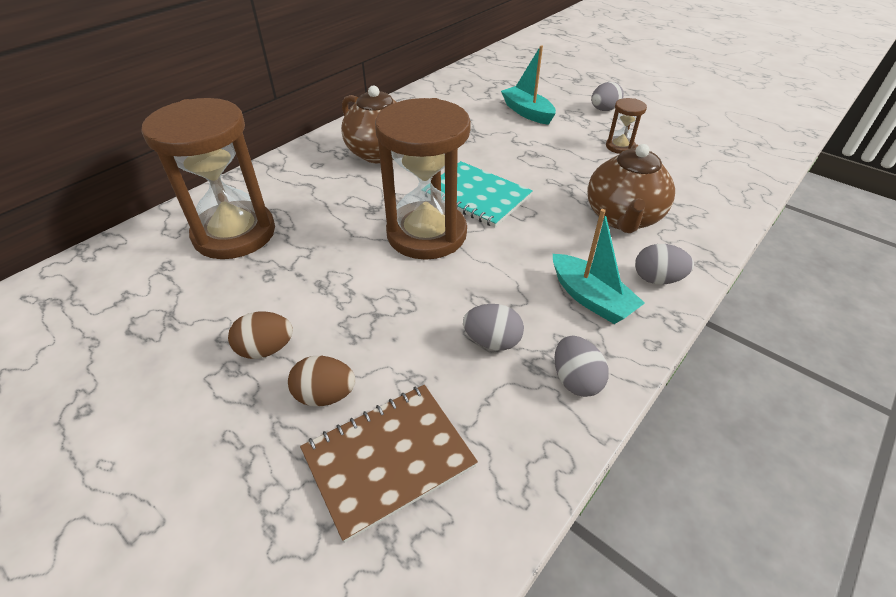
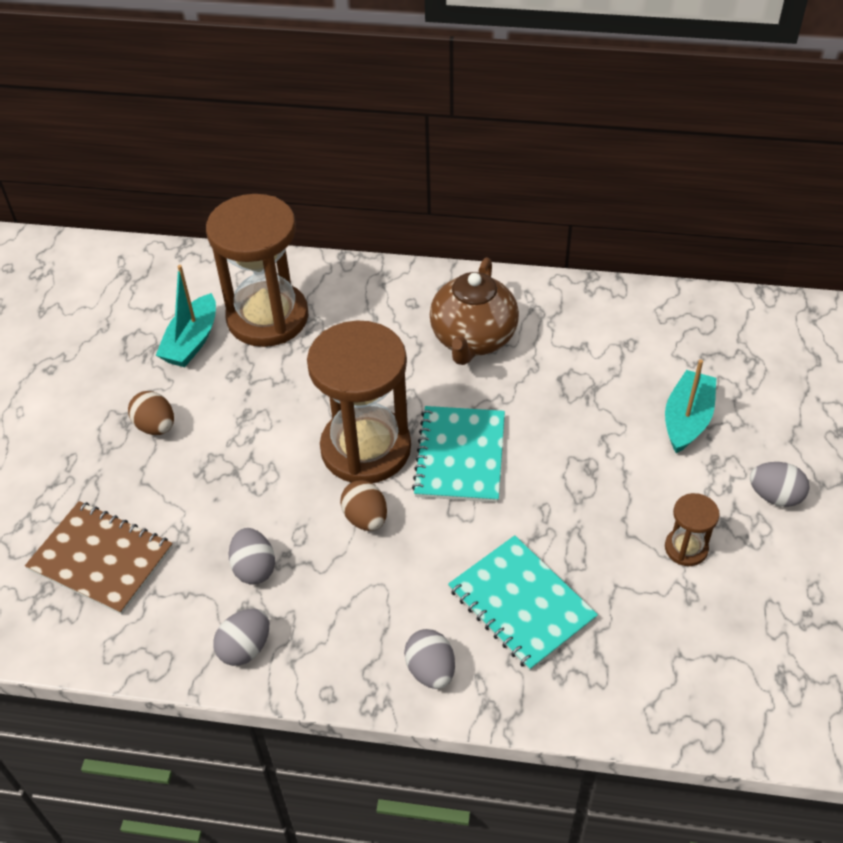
camera: 60 degrees right, 5 degrees up
brown egg [288,356,356,406] -> brown egg moved to [340,480,387,531]
turquoise boat [553,209,645,324] -> turquoise boat moved to [156,265,216,367]
brown teapot [587,144,675,233] -> turquoise notebook [448,535,598,671]

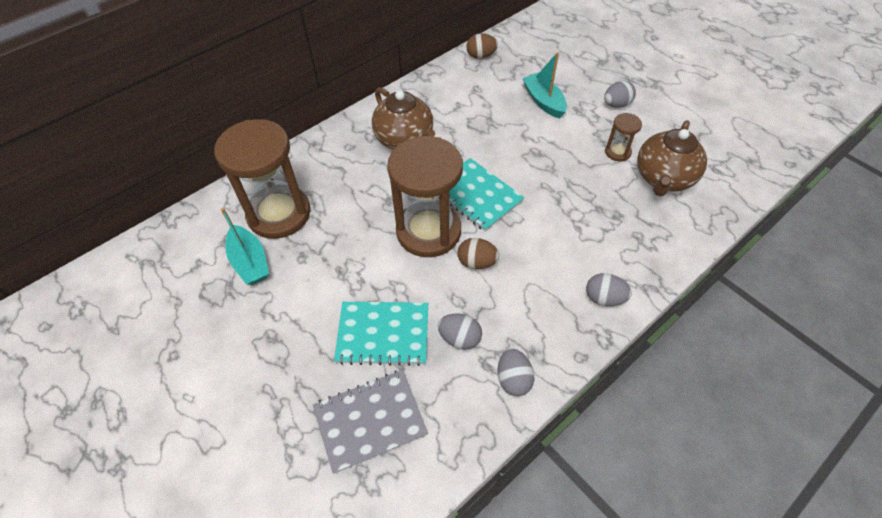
camera: 50 degrees left, 5 degrees up
brown notebook [25,501,173,615] -> grey notebook [313,370,428,474]
brown egg [128,391,174,435] -> brown egg moved to [466,33,498,59]
turquoise notebook [448,535,598,671] -> turquoise notebook moved to [334,302,428,366]
none -> brown teapot [637,120,707,196]

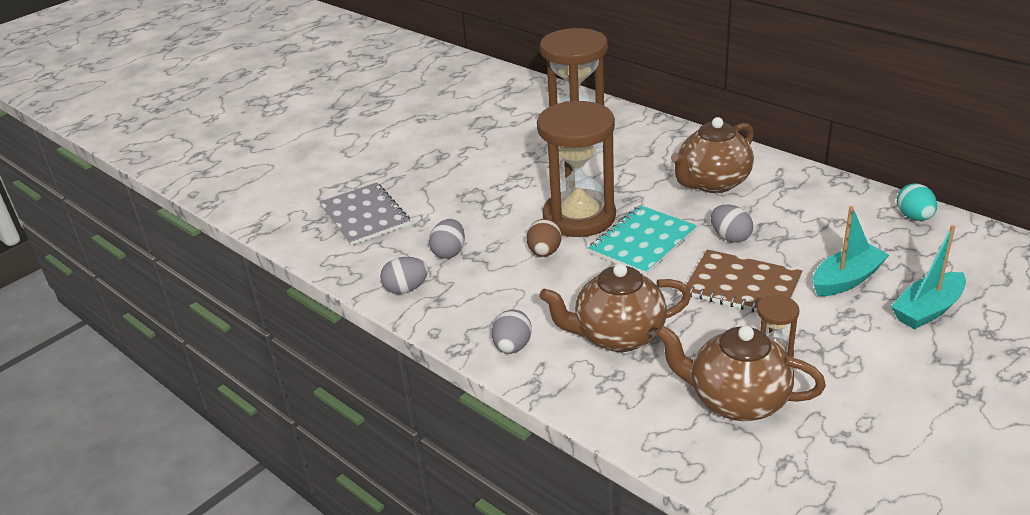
camera: 85 degrees right, 20 degrees down
turquoise boat [221,208,269,285] -> turquoise boat moved to [891,225,966,329]
turquoise notebook [334,302,428,366] -> none
brown egg [466,33,498,59] -> turquoise egg [897,183,937,221]
grey egg [604,81,636,108] -> grey egg moved to [711,205,753,243]
none -> brown teapot [539,263,691,352]
none -> brown notebook [686,249,802,312]

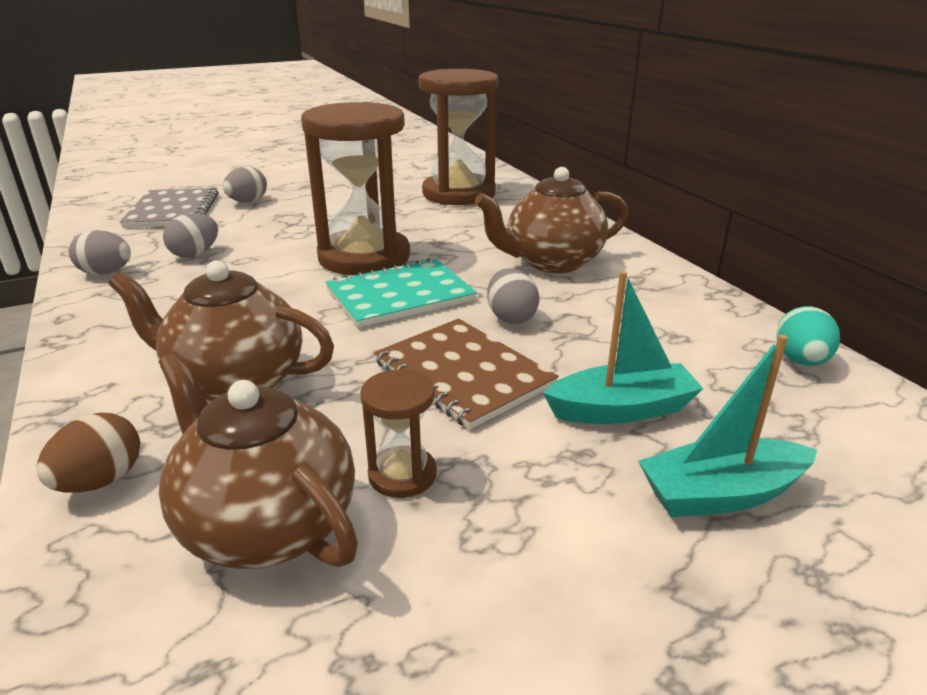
camera: 20 degrees right, 5 degrees down
grey egg [492,309,532,354] -> grey egg moved to [223,167,267,202]
brown egg [526,219,562,257] -> brown egg moved to [37,413,140,493]

